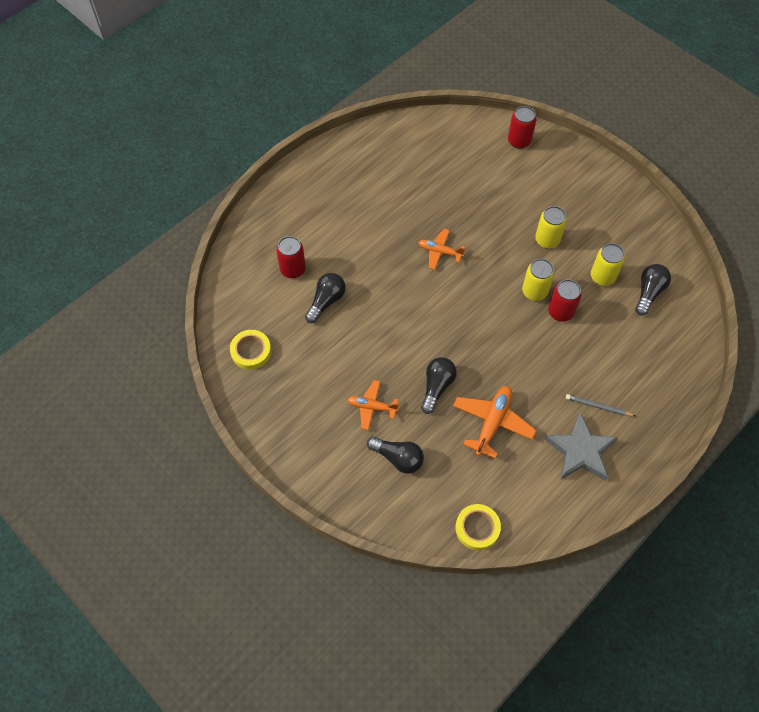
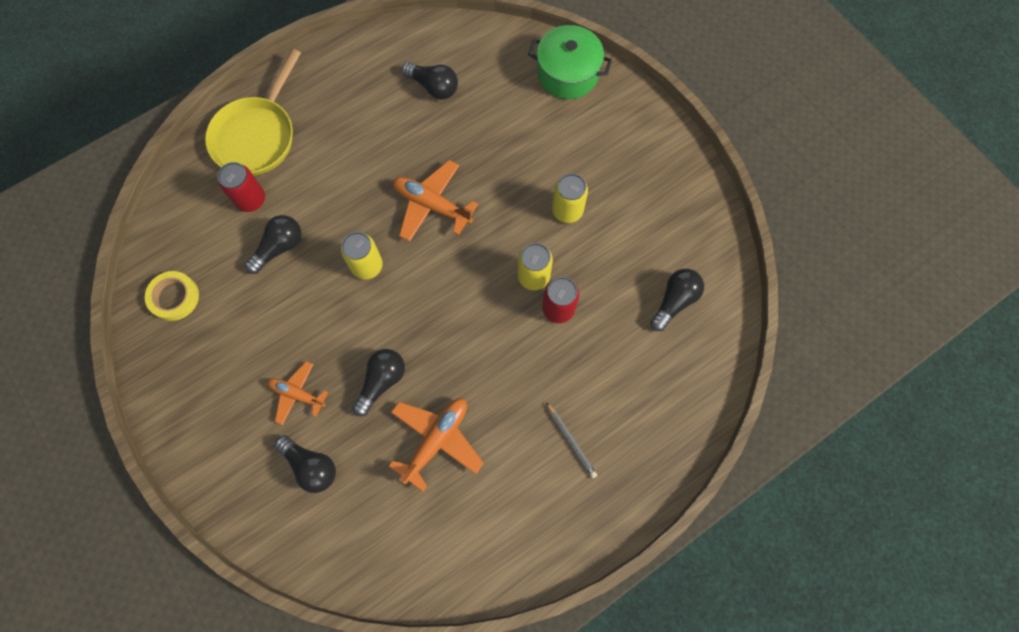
camera: 10 degrees right, 10 degrees up
orange plane [418,229,465,270] -> orange plane [393,160,478,242], size x1.55
yellow tape [455,504,501,550] -> none
red can [508,106,537,149] -> green pot [528,25,612,99]
grey star [544,413,618,481] -> none
grey pencil [566,394,635,416] -> grey pencil turned 150 degrees counterclockwise [546,402,597,479]
yellow can [591,243,625,286] -> yellow can moved to [341,232,383,280]
none -> yellow pan [205,49,301,176]
none -> black light bulb [402,62,458,99]

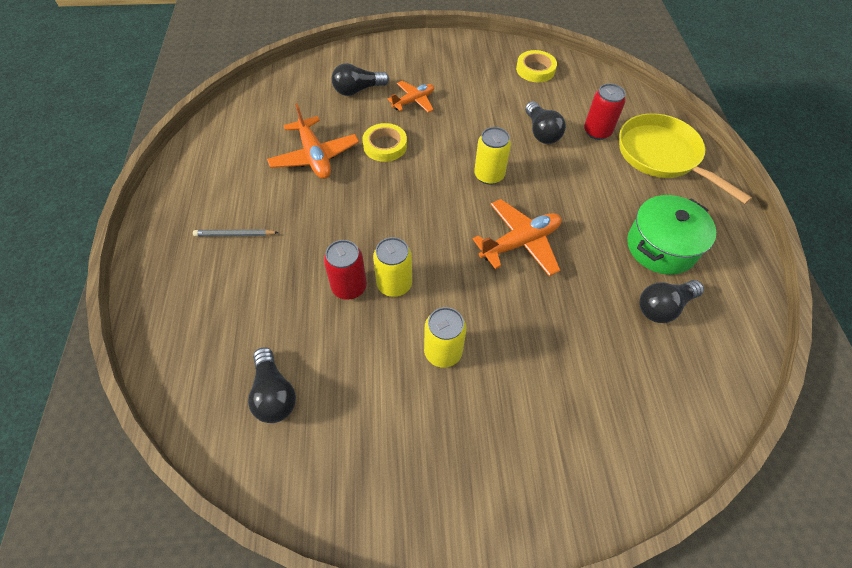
camera: 120 degrees right, 15 degrees down
black light bulb [352,349,405,417] -> yellow tape [362,123,407,162]
green pot [528,25,612,99] -> green pot moved to [627,195,716,275]

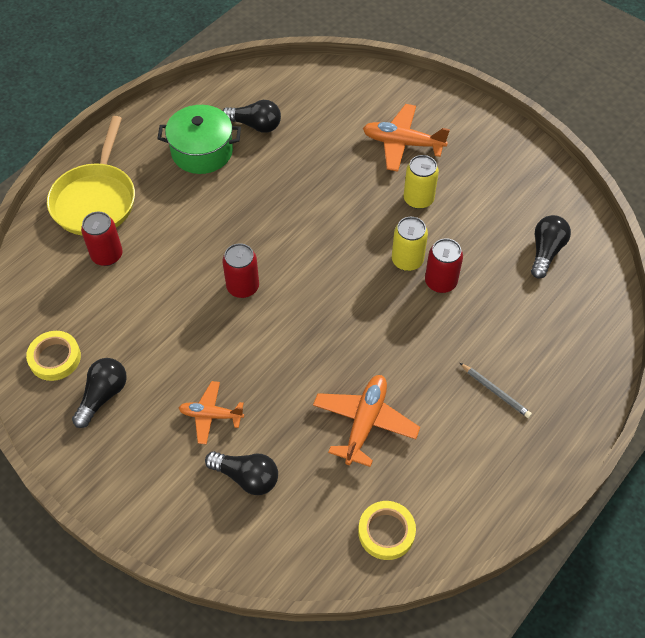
camera: 135 degrees left, 0 degrees up
yellow tape [362,123,407,162] -> yellow tape moved to [358,501,416,560]
orange plane [473,199,562,276] -> orange plane moved to [363,104,450,172]
yellow can [474,127,511,185] -> red can [222,243,259,298]
black light bulb [525,101,566,144] -> black light bulb moved to [72,358,127,428]

